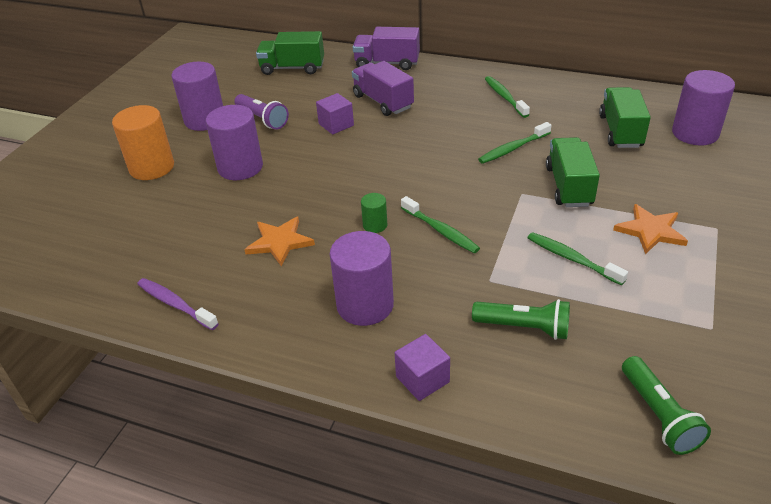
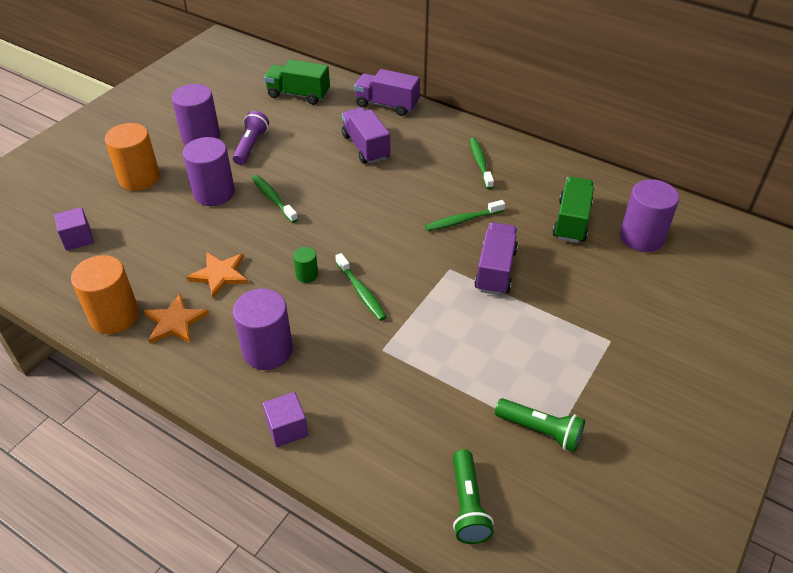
camera: 10 degrees right, 5 degrees up
purple toothbrush [137,278,219,330] -> orange cylinder [71,255,139,334]
purple flashlight [234,94,289,130] -> purple flashlight turned 135 degrees counterclockwise [232,111,269,165]
purple cube [316,93,354,134] -> purple cube moved to [54,207,94,251]
green flashlight [472,299,570,340] -> green flashlight moved to [495,398,585,452]
green toothbrush [527,232,628,285] -> green toothbrush moved to [252,175,298,223]
green truck [546,137,600,207] -> purple truck [474,222,518,295]
orange star [613,204,688,254] -> orange star moved to [144,294,209,344]

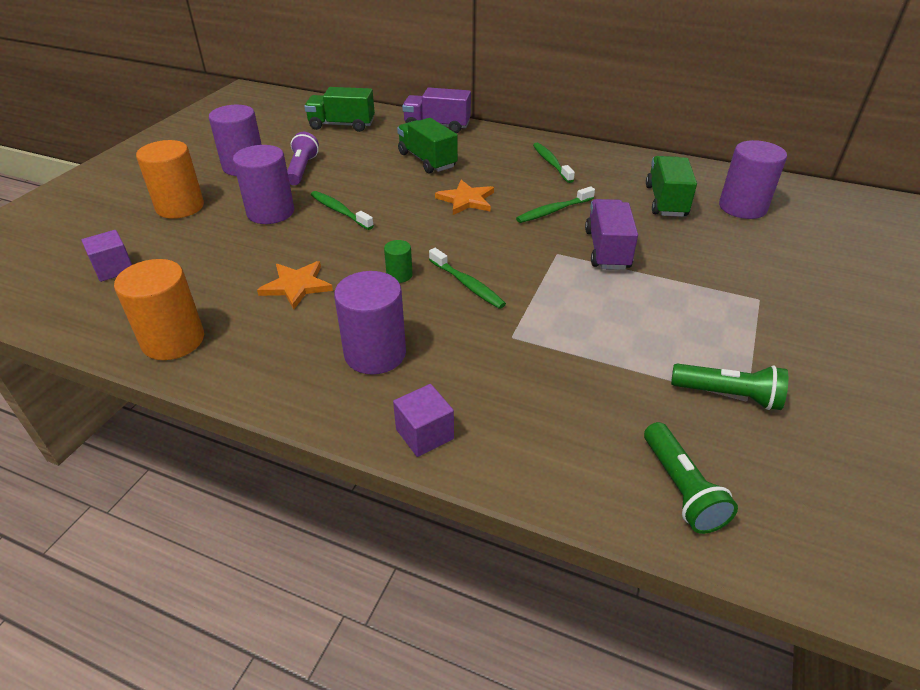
camera: 10 degrees left, 5 degrees down
orange star [144,294,209,344] -> orange star moved to [435,180,494,215]
purple truck [342,107,390,164] -> green truck [397,118,458,174]

